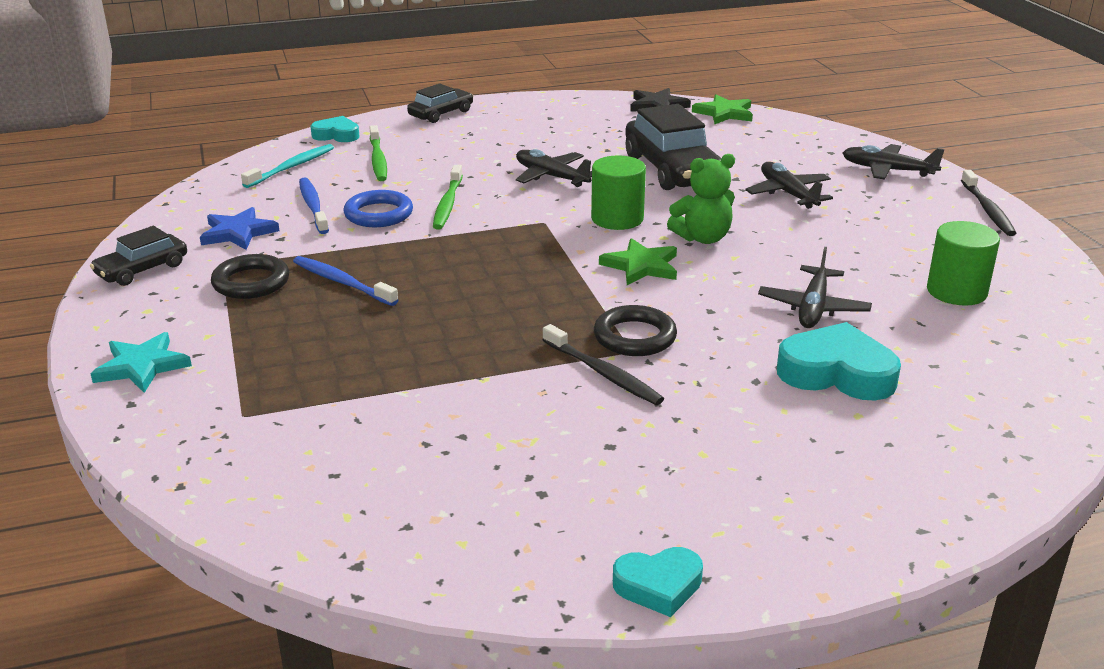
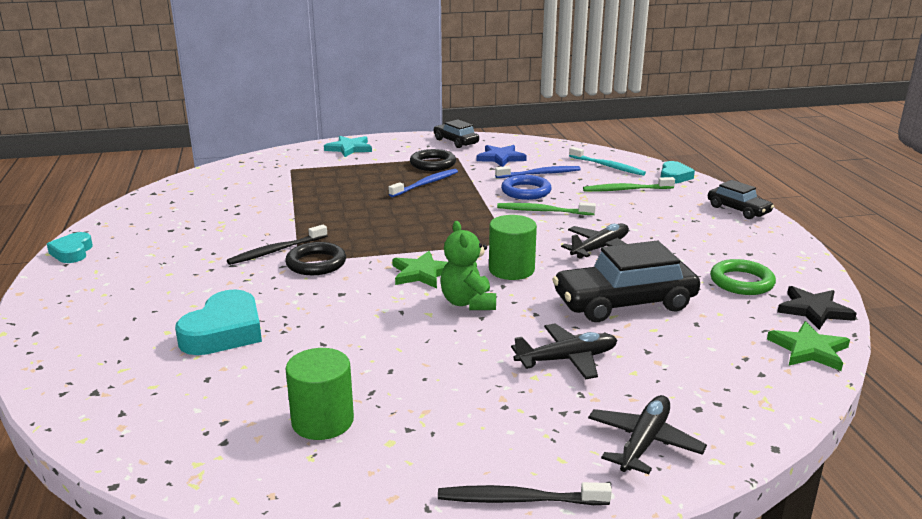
camera: 95 degrees right, 5 degrees down
black plane [758,247,872,328] -> none
none -> green ring [710,259,776,295]

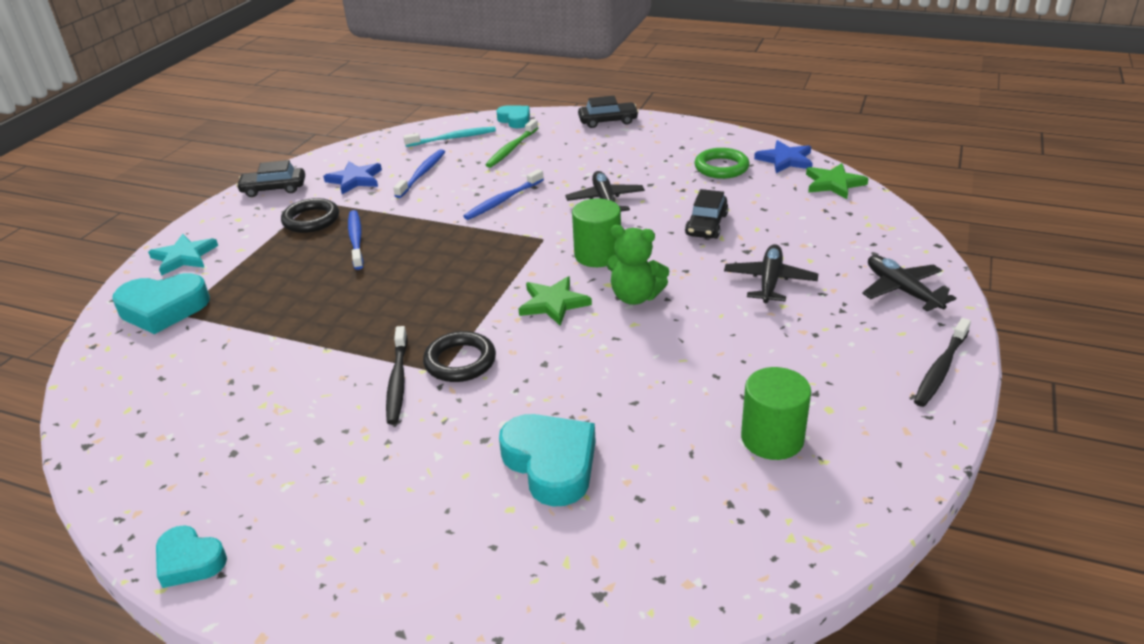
camera: 55 degrees left, 10 degrees up
green toothbrush [497,202,596,215] -> blue toothbrush [463,169,544,220]
blue ring [501,175,552,200] -> none
black car [552,241,700,322] -> black car [685,189,728,239], size x0.56
black star [777,286,857,330] -> blue star [754,140,813,173]
none -> turquoise heart [112,273,210,334]

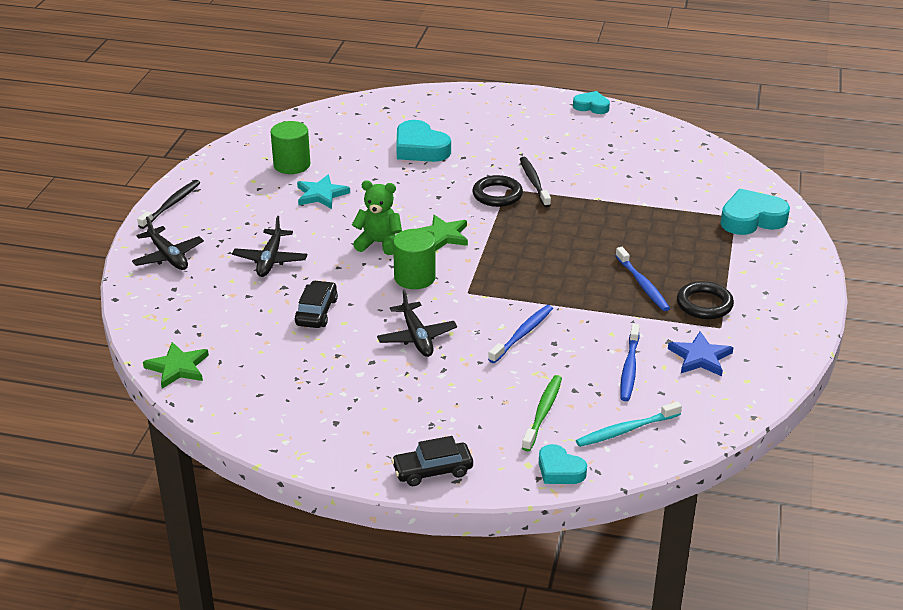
camera: 170 degrees right, 0 degrees up
turquoise star [148,234,218,276] -> turquoise star moved to [297,175,350,209]
black car [236,160,305,197] -> none
green ring [695,148,750,179] -> none
blue star [754,140,813,173] -> none

